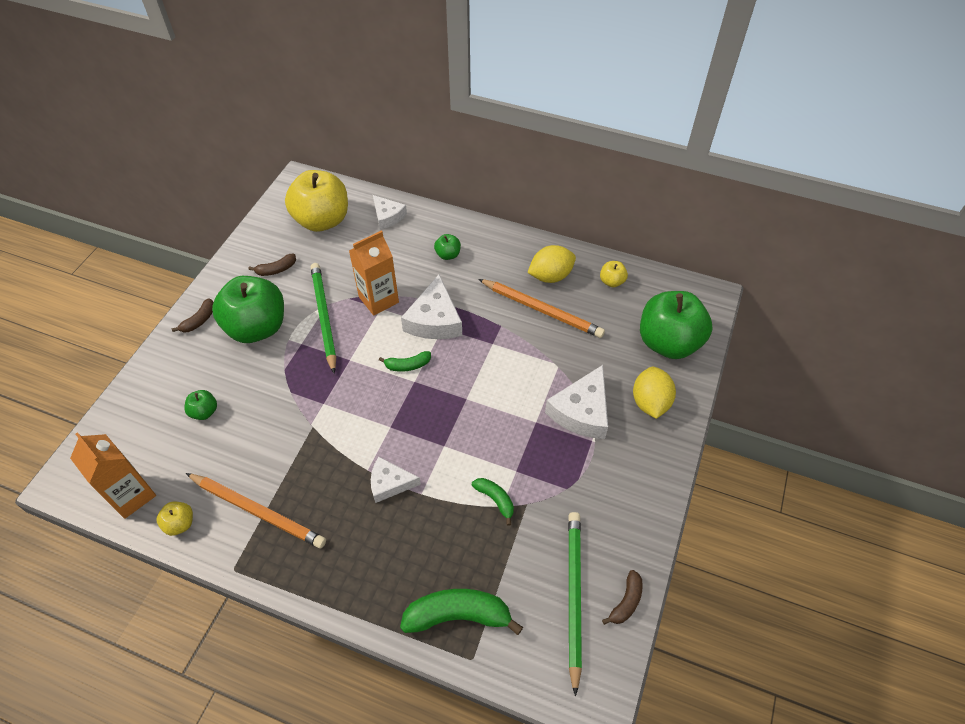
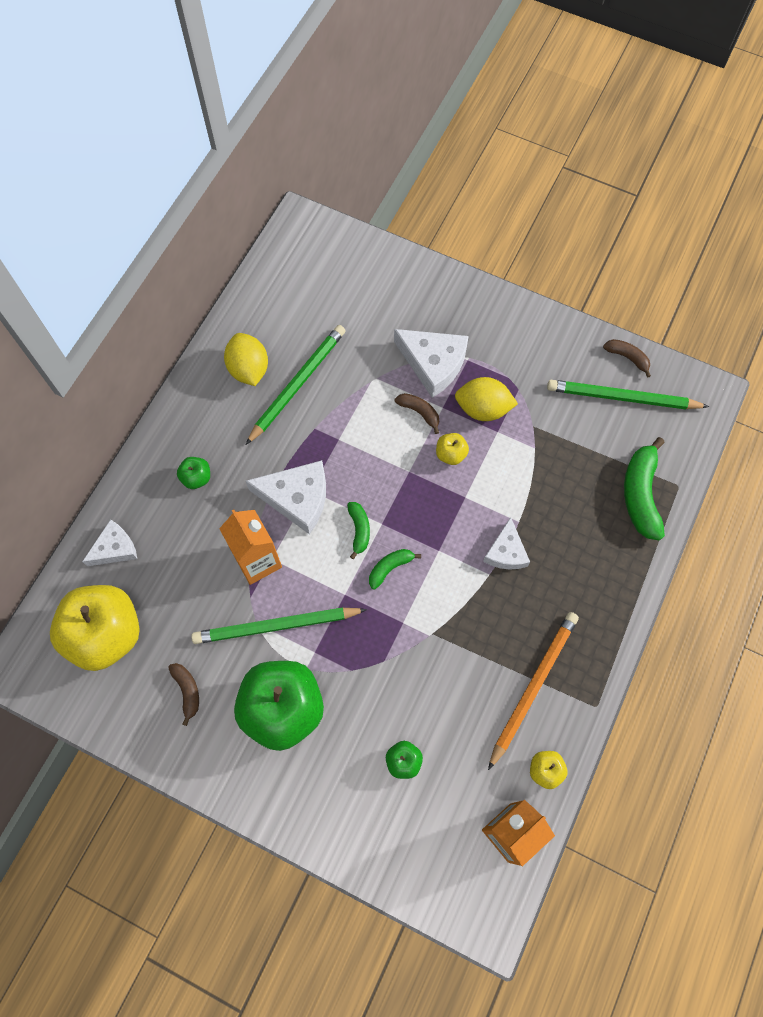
camera: 85 degrees left, 15 degrees up
brown banana [172,298,214,332] -> brown banana moved to [395,393,439,434]
green banana [472,478,514,525] -> green banana moved to [369,549,421,590]
orange pencil [479,279,605,338] -> green pencil [246,325,346,445]
yellow apple [600,261,628,287] -> yellow apple moved to [436,433,469,465]
yellow lemon [633,367,676,419] -> yellow lemon moved to [455,377,518,421]
green apple [640,291,713,359] -> none

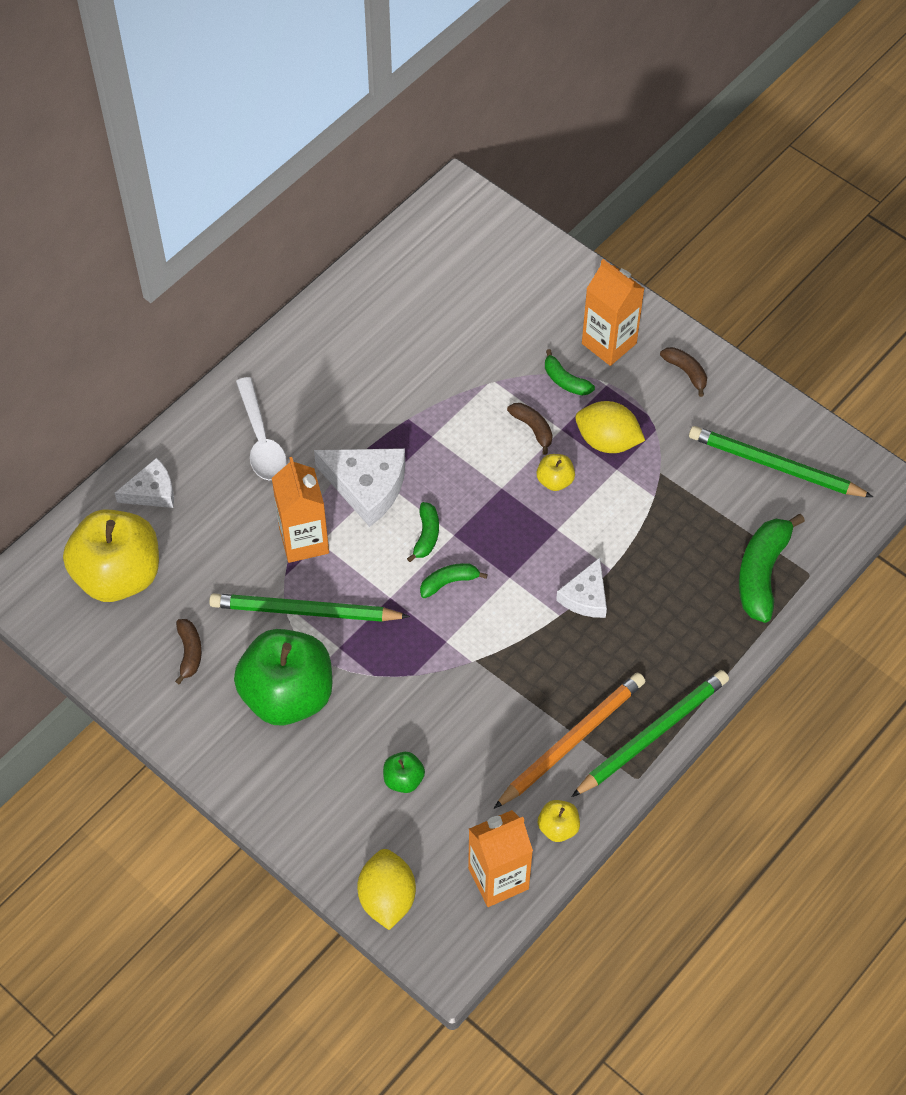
camera: 15 degrees right, 10 degrees down
green apple [177,457,210,489] -> white spoon [236,377,287,480]
yellow lemon [224,333,268,386] -> yellow lemon moved to [357,849,416,930]
green pencil [246,325,346,445] -> green pencil moved to [572,670,729,797]
white cheese [394,329,469,398] -> green banana [545,349,595,396]
brown banana [603,339,651,378] -> brown banana moved to [660,347,707,397]
none -> orange carton [582,259,644,366]

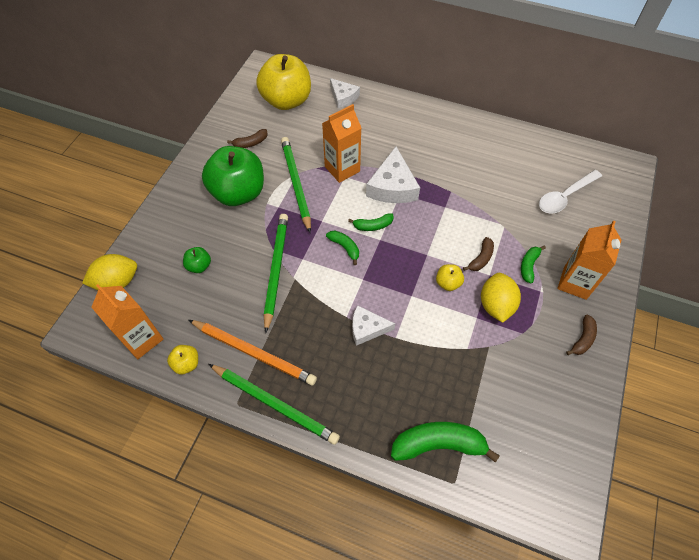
camera: 70 degrees right, 0 degrees up
white spoon [236,377,287,480] -> white spoon moved to [539,170,602,213]
green pencil [689,426,873,497] -> green pencil moved to [264,214,288,333]

